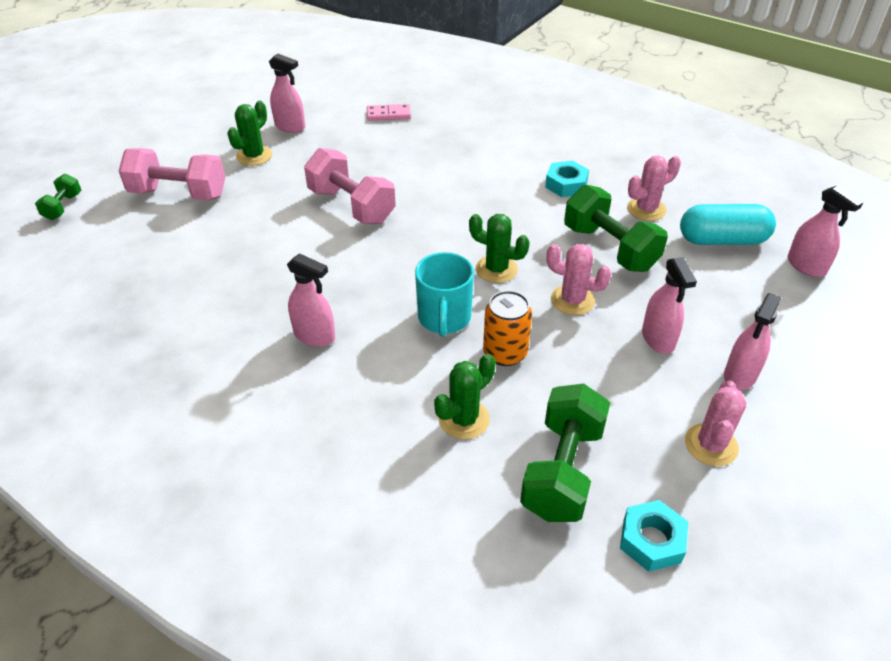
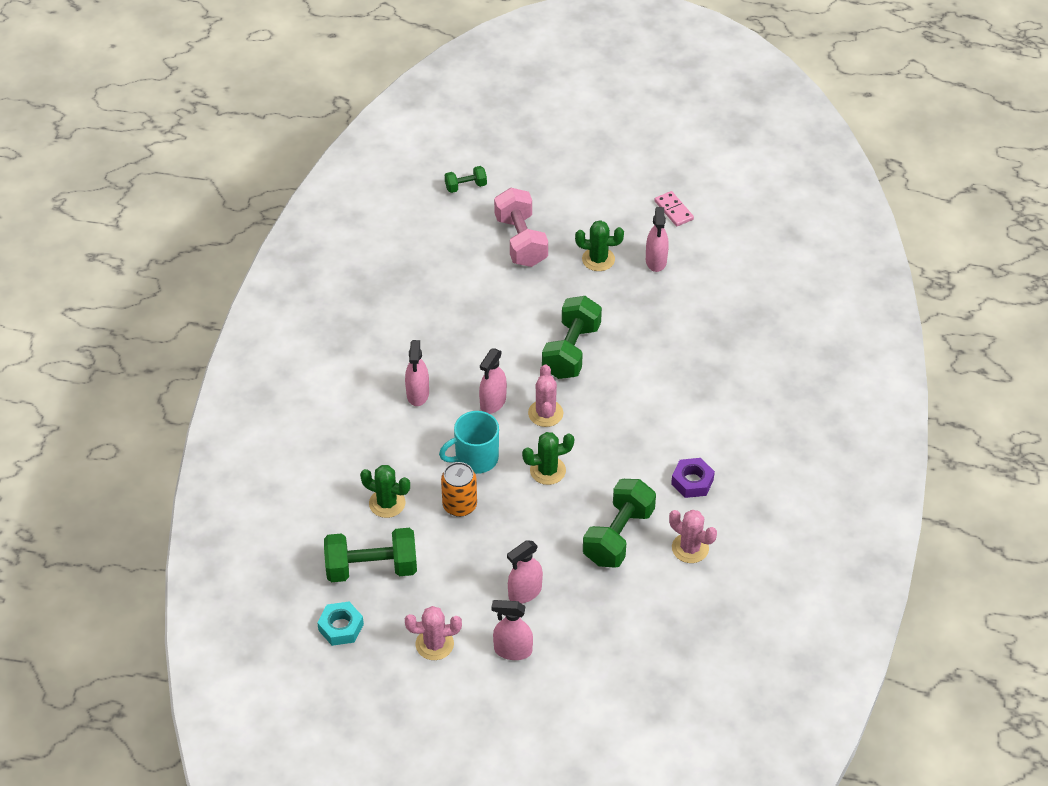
camera: 65 degrees right, 5 degrees up
pink dumbbell [304,148,396,224] -> green dumbbell [542,296,602,379]
pink domino [367,104,411,121] -> pink domino moved to [654,191,694,226]
green cactus [469,214,530,283] -> green cactus turned 75 degrees clockwise [522,432,574,485]
turquoise nut [545,161,589,197] -> purple nut [671,458,715,498]
pink cactus [546,244,612,315] -> pink cactus moved to [528,364,563,427]
turquoise capsule [680,204,776,245] -> none
pink spray bottle [787,185,863,277] -> pink spray bottle moved to [479,348,507,414]

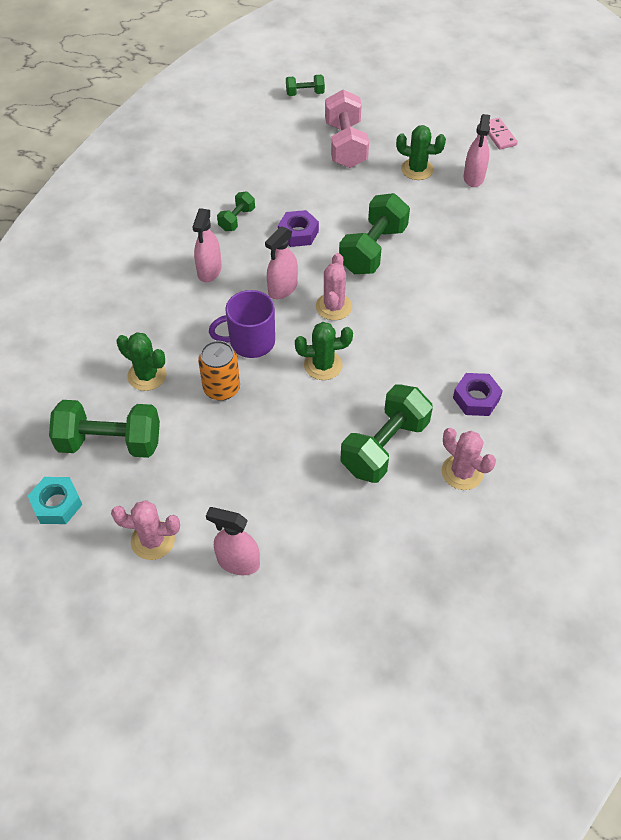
camera: 10 degrees right, 5 degrees up
turquoise mug [439,411,499,474] -> purple mug [209,290,275,358]
pink spray bottle [507,540,543,604] -> none
none -> green dumbbell [217,192,255,231]
none -> purple nut [278,210,319,247]

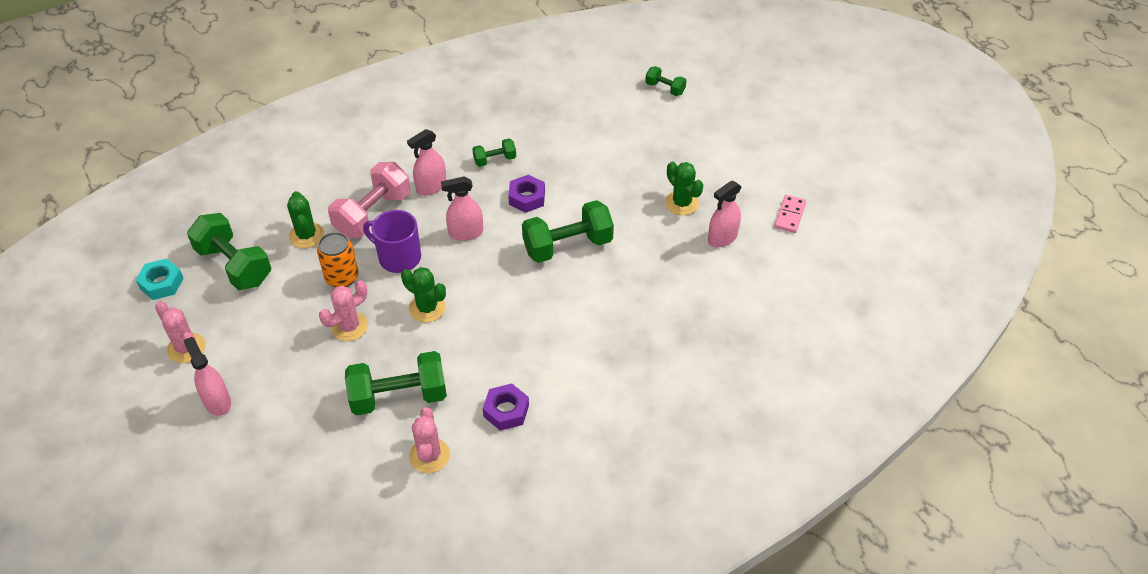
camera: 40 degrees right, 5 degrees down
pink cactus [316,253,352,320] -> pink cactus moved to [319,280,368,341]
pink dumbbell [325,90,369,168] -> pink dumbbell moved to [328,162,410,238]

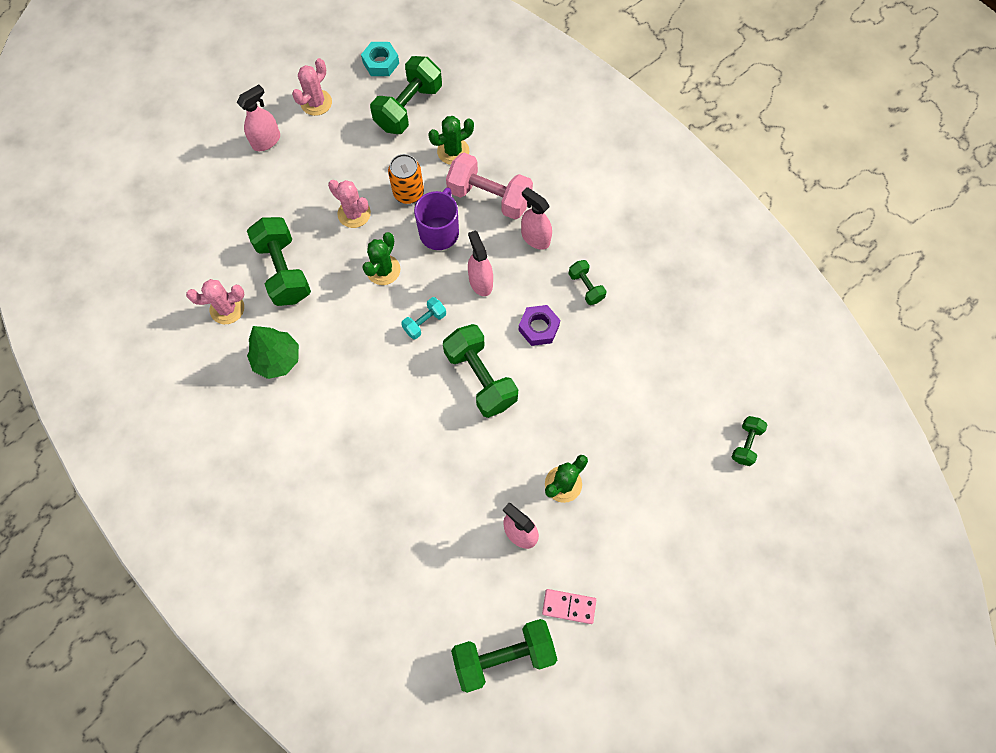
camera: 80 degrees right, 20 degrees up
purple nut [483,383,529,431] -> green tree [247,326,299,379]
none -> turquoise dumbbell [401,297,446,339]
none -> green dumbbell [451,619,557,693]

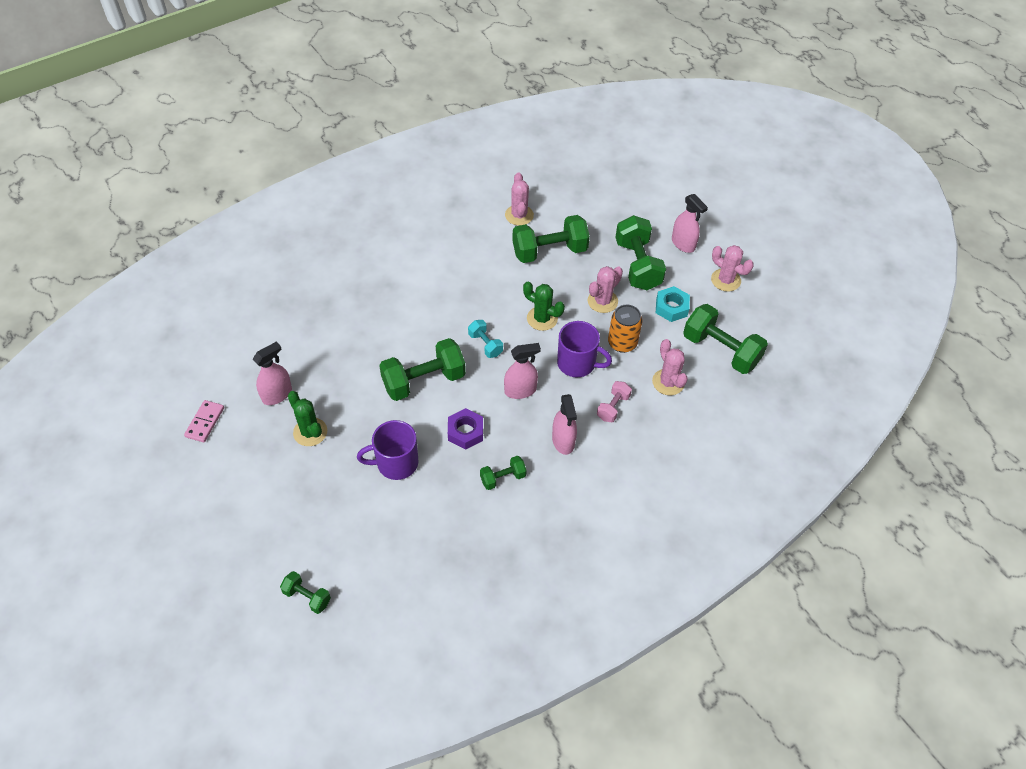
camera: 95 degrees right, 15 degrees down
green tree [247,326,299,379] -> none
turquoise nut [361,42,399,76] -> turquoise nut moved to [656,286,690,322]
green cactus [428,116,474,165] -> pink cactus [652,339,688,395]
pink dumbbell [446,153,533,219] -> pink dumbbell [597,381,632,422], size x0.52
green dumbbell [451,619,557,693] -> green dumbbell moved to [615,215,666,290]
pink spray bottle [521,187,552,250] -> pink spray bottle turned 120 degrees clockwise [552,394,577,455]
none -> purple mug [357,420,418,480]

